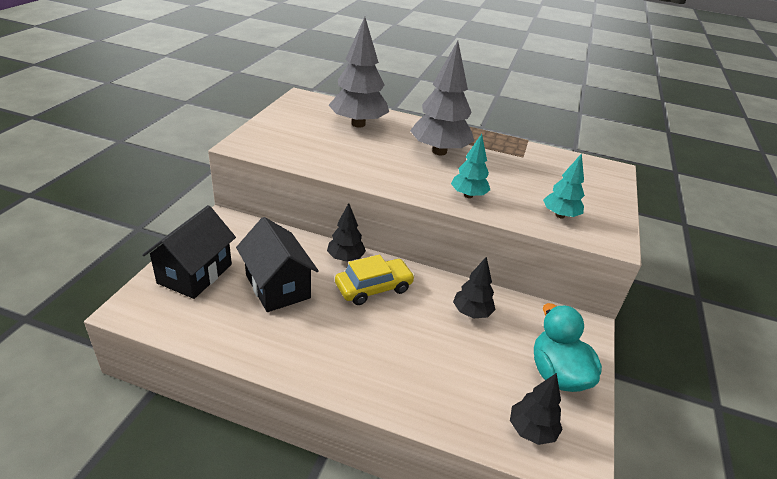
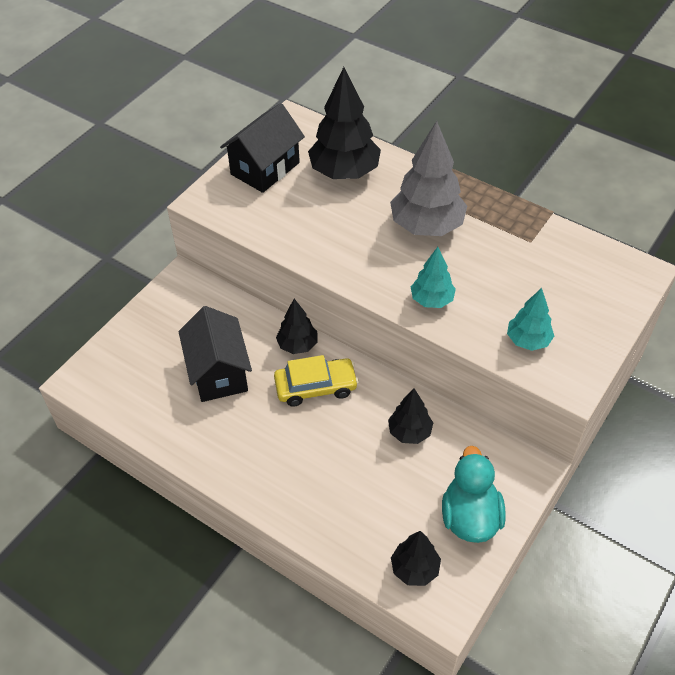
camera: 20 degrees right, 15 degrees up
black house [142,205,236,299] -> black house moved to [220,103,305,193]
grey tree [329,17,389,128] -> black tree [308,67,381,179]

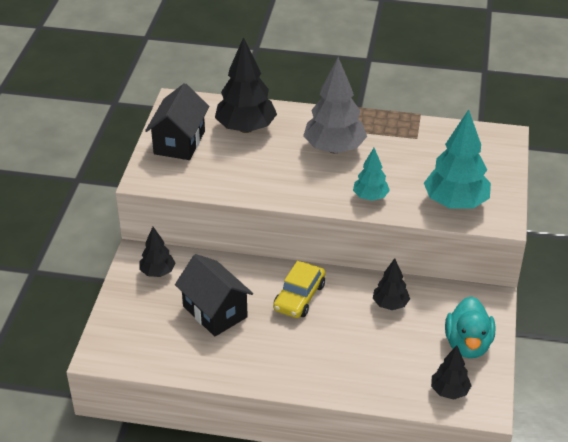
camera: 25 degrees left, 10 degrees down
yellow car [274,355,358,407] -> yellow car turned 150 degrees clockwise [273,261,326,318]
black tree [276,299,317,354] -> black tree moved to [140,227,176,277]
turquoise duck [442,446,506,543] -> turquoise duck turned 150 degrees counterclockwise [445,296,495,358]
turquoise tree [507,288,554,351] -> turquoise tree [424,110,491,208], size x1.81

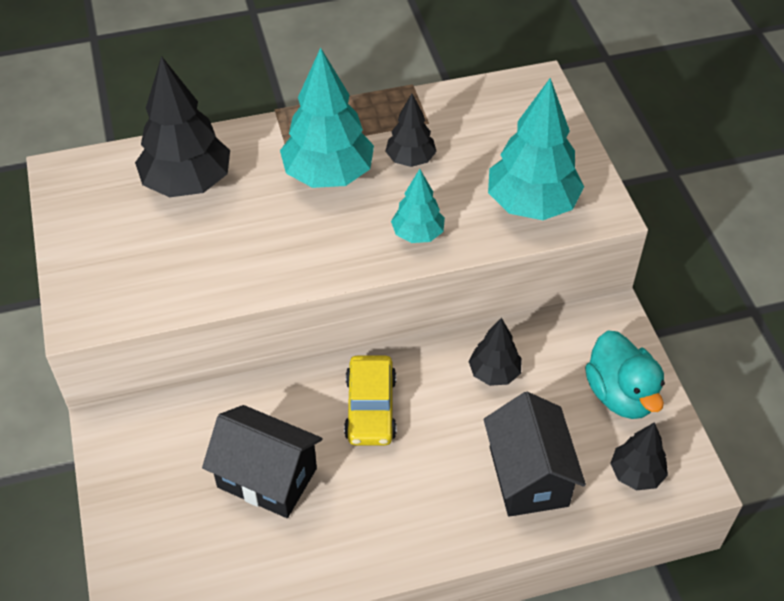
camera: 25 degrees left, 10 degrees up
black tree [140,227,176,277] -> black tree moved to [385,94,437,167]
black house [145,83,209,160] -> black house moved to [484,392,586,517]
grey tree [303,57,367,154] -> turquoise tree [280,47,374,188]

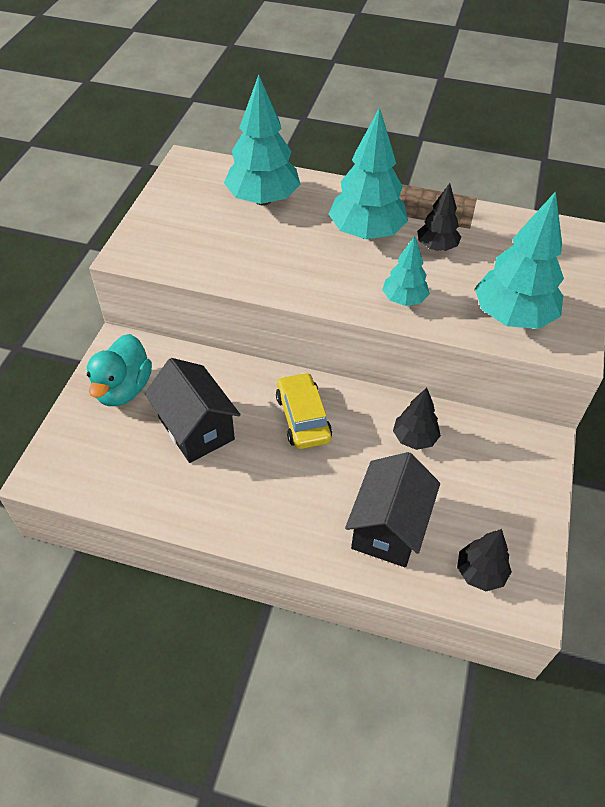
camera: 30 degrees right, 0 degrees up
black tree [135,56,230,197] -> turquoise tree [224,75,301,206]
yellow car [344,356,396,445] -> yellow car turned 135 degrees clockwise [276,372,332,449]
turquoise duck [585,330,665,419] -> turquoise duck moved to [87,334,152,406]

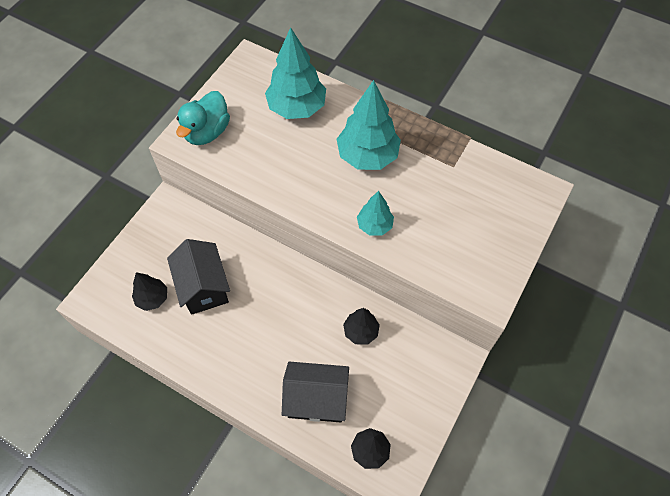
camera: 15 degrees right, 10 degrees up
turquoise duck [87,334,152,406] -> turquoise duck moved to [176,91,230,145]
yellow car [276,372,332,449] -> none
black house [345,452,440,568] -> black house turned 60 degrees clockwise [282,362,349,422]
black tree [417,183,461,251] -> black tree moved to [132,272,167,311]
turquoise tree [475,191,564,329] -> none

